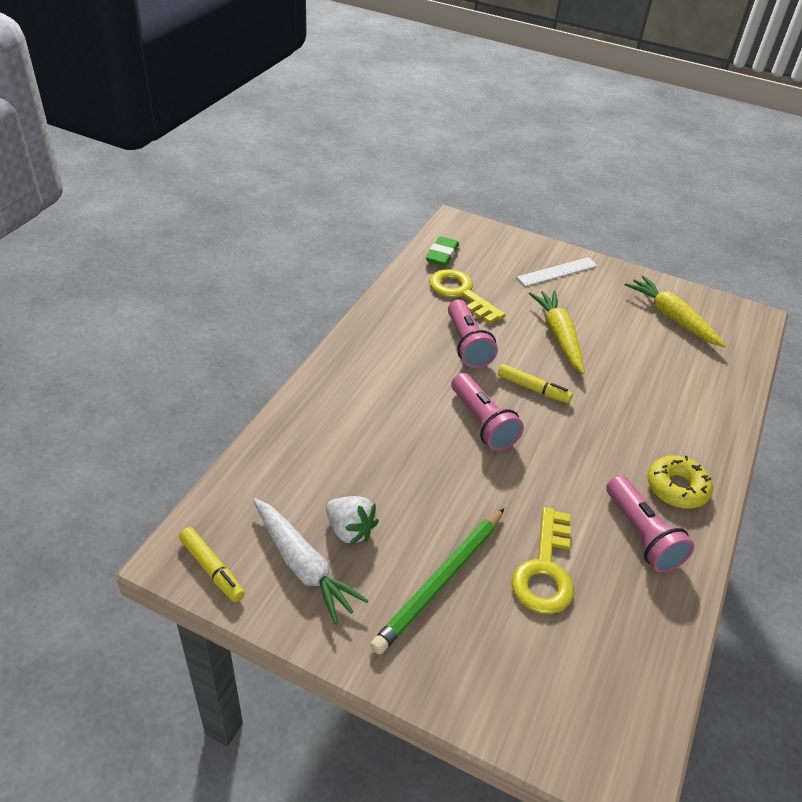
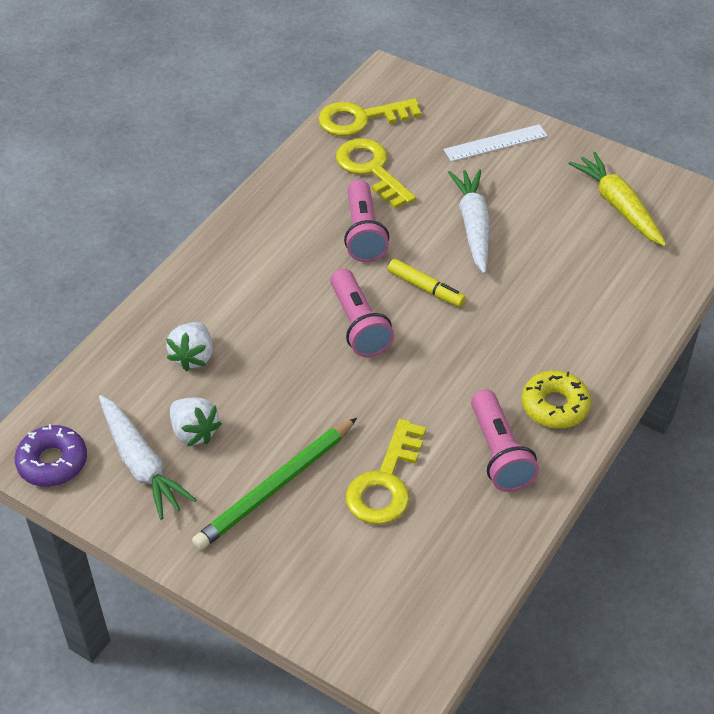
camera: 10 degrees right, 5 degrees up
yellow marker [179,527,245,602] -> purple donut [15,424,87,487]
green eraser [426,236,459,266] -> yellow key [318,98,421,136]
yellow carrot [529,290,585,374] -> white carrot [448,169,490,274]
none -> white strawberry [166,322,213,371]

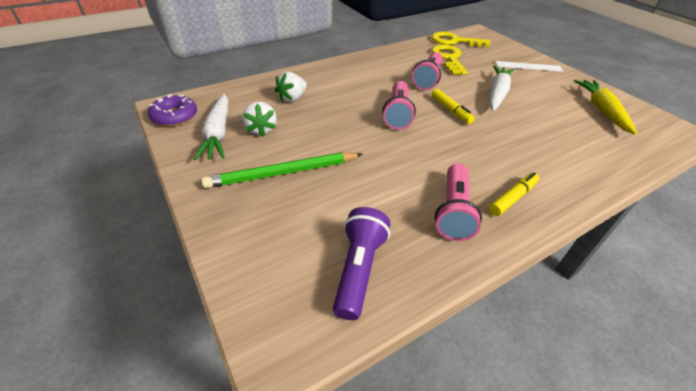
camera: 25 degrees right, 5 degrees down
yellow key [346,419,426,525] -> none
yellow donut [522,370,591,428] -> yellow marker [489,172,539,216]
none -> purple flashlight [333,207,390,320]

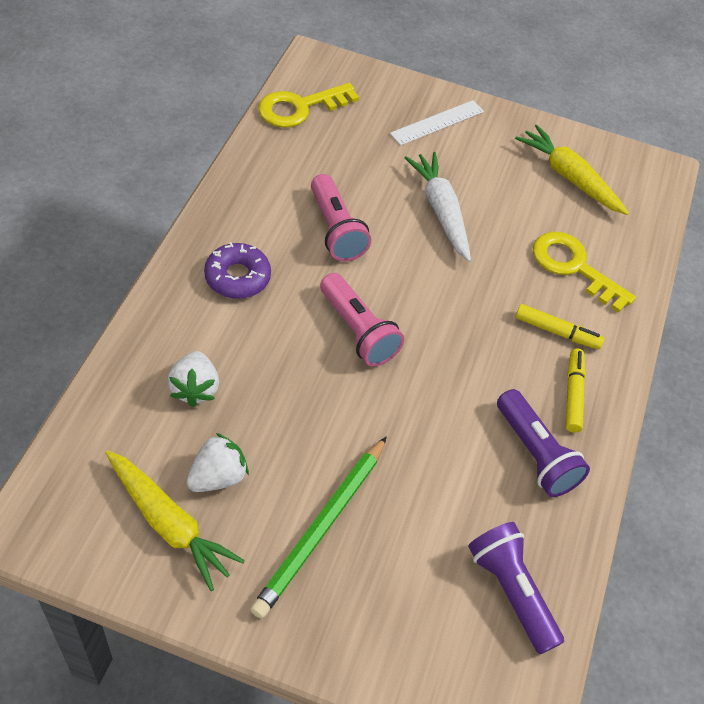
camera: 45 degrees left, 10 degrees up
purple donut [148,94,197,127] -> purple donut moved to [204,242,271,299]
white carrot [194,94,228,160] -> yellow carrot [105,450,245,591]
white strawberry [242,102,277,137] -> white strawberry turned 75 degrees counterclockwise [186,433,249,492]
yellow key [432,44,468,75] -> yellow key moved to [533,232,636,313]
yellow marker [432,89,475,124] -> yellow marker moved to [515,304,604,350]
pink flashlight [435,164,482,241] -> purple flashlight [497,389,590,497]

